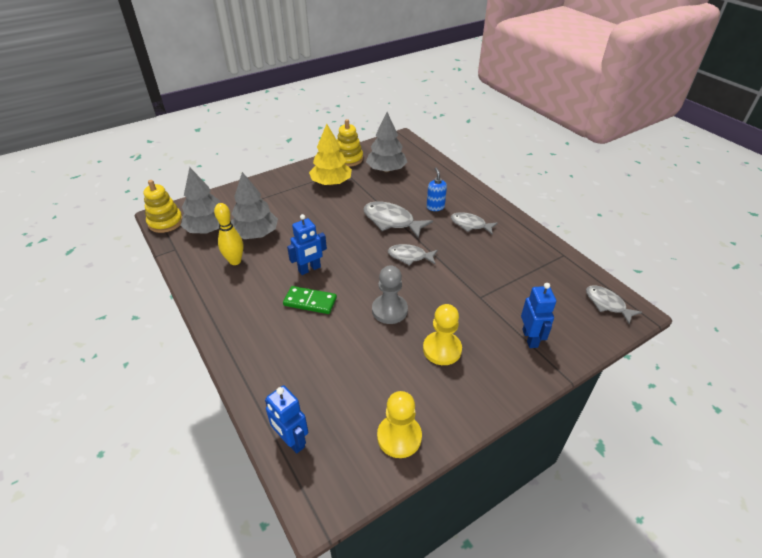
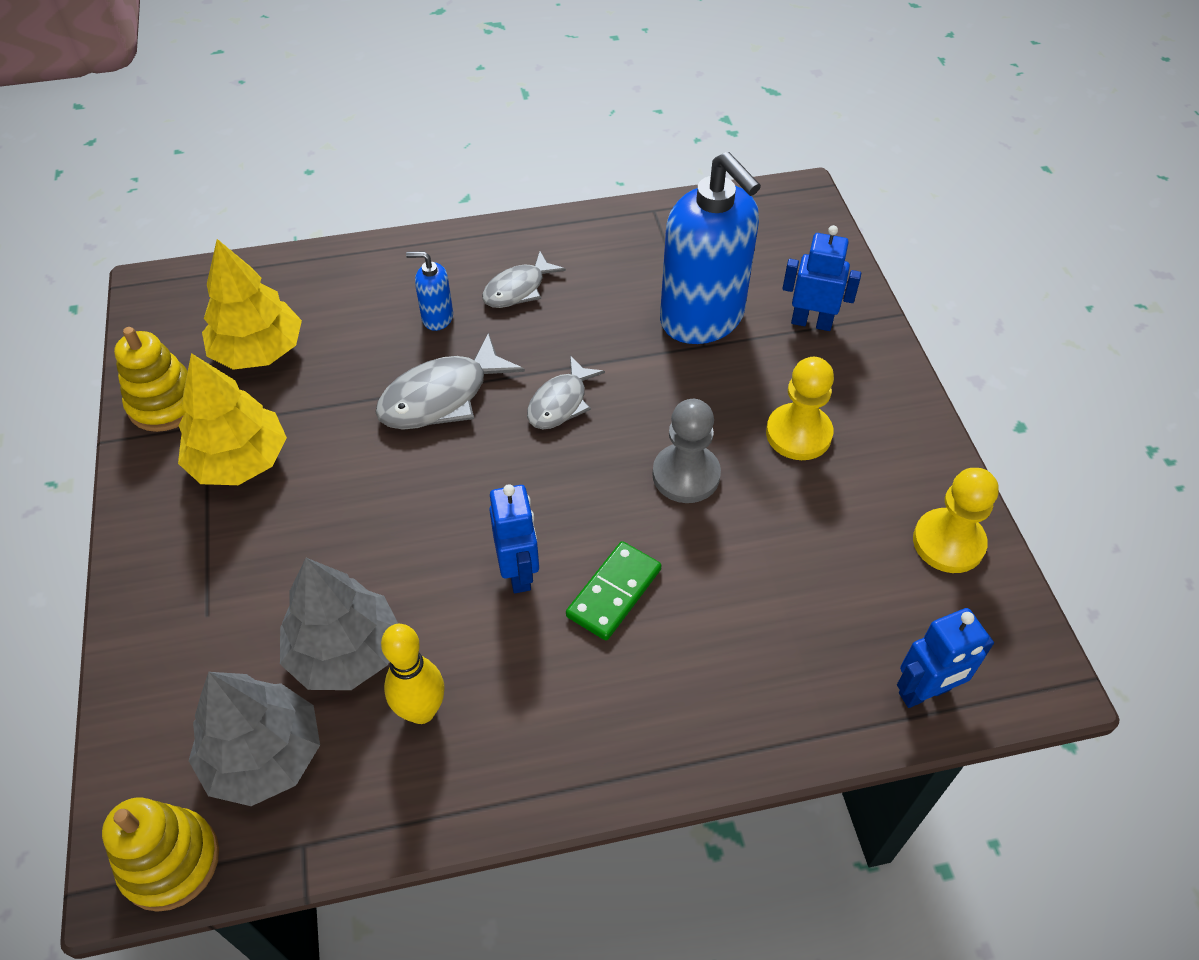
camera: 70 degrees left, 10 degrees up
grey tree [366,112,407,172] -> yellow tree [202,239,302,370]
grey fish [586,285,642,324] -> none
none -> blue soap dispenser [660,152,761,344]

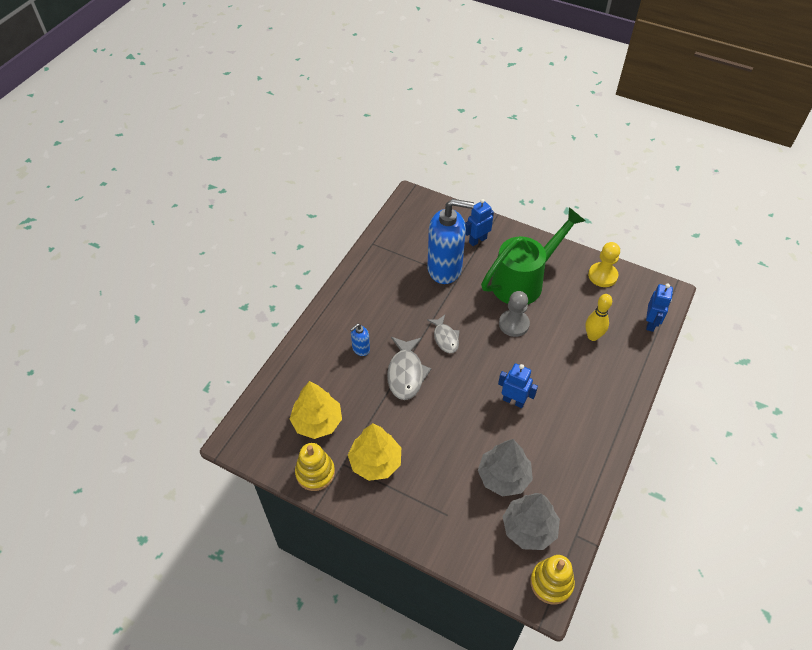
camera: 50 degrees left, 0 degrees up
yellow bowling pin [381,624,445,724] -> yellow bowling pin moved to [585,294,612,341]
grey fish [482,251,566,308] -> none
green domino [566,541,662,640] -> none
yellow pawn [766,357,834,460] -> green watering can [481,207,586,304]

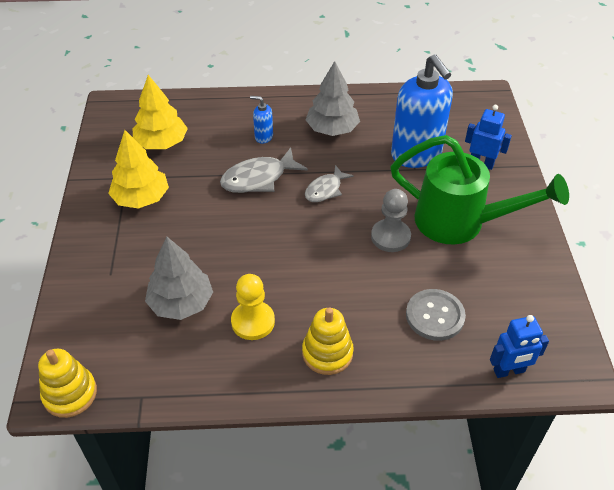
camera: 60 degrees right, 5 degrees down
yellow stacking toy [295,443,335,491] -> yellow stacking toy moved to [302,307,354,375]
blue robot [498,363,538,408] -> none
grey tree [503,493,560,550] -> grey tree moved to [306,61,360,136]
yellow bowling pin [585,294,612,341] -> grey button [406,289,466,341]
yellow pawn [588,242,620,287] -> yellow pawn moved to [231,274,275,340]

